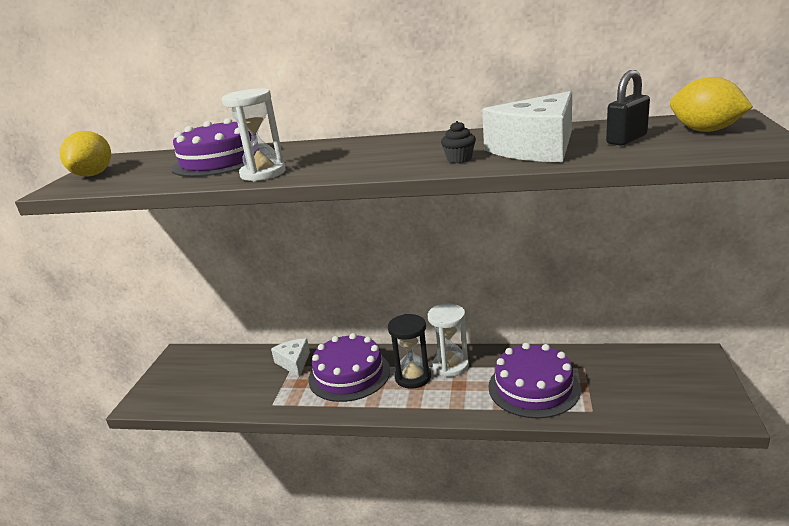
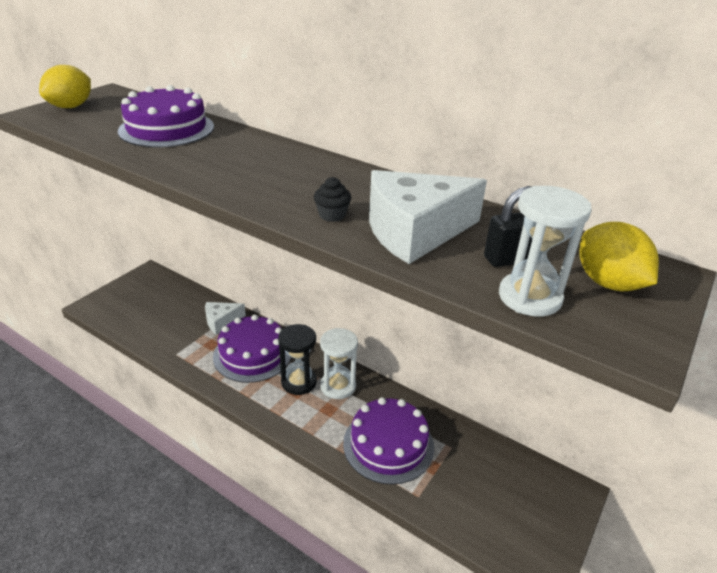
camera: 20 degrees right, 10 degrees up
white hourglass [222,88,286,181] -> white hourglass moved to [499,186,592,316]
white cheese [271,338,310,377] -> white cheese turned 120 degrees counterclockwise [205,302,246,335]

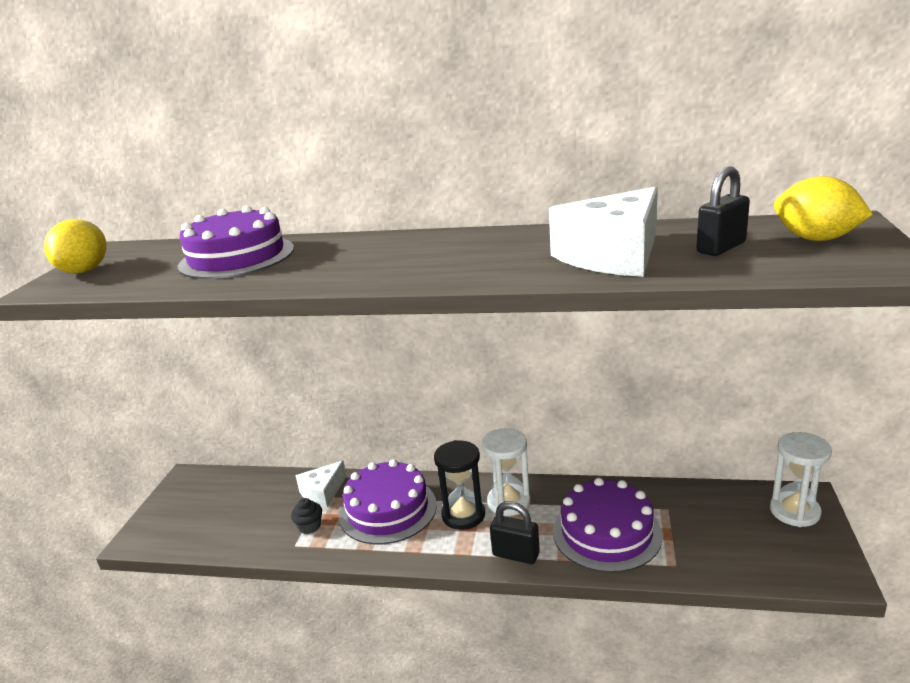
camera: 20 degrees left, 10 degrees down
black cupcake [314,177,351,222] -> black cupcake moved to [291,498,322,534]
white hourglass [499,186,592,316] -> white hourglass moved to [770,432,832,527]
none -> black padlock [490,501,540,564]

